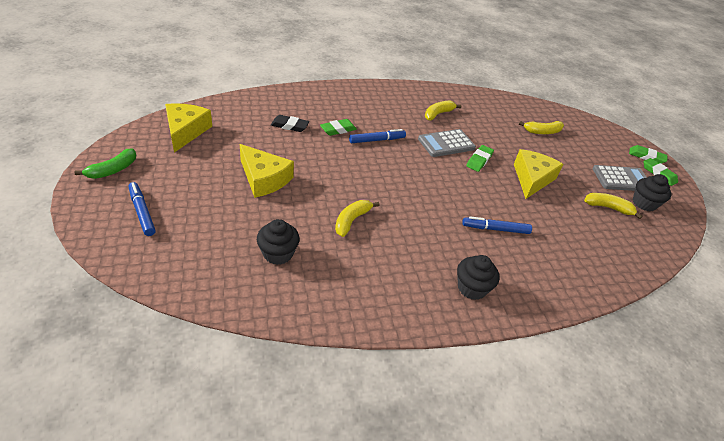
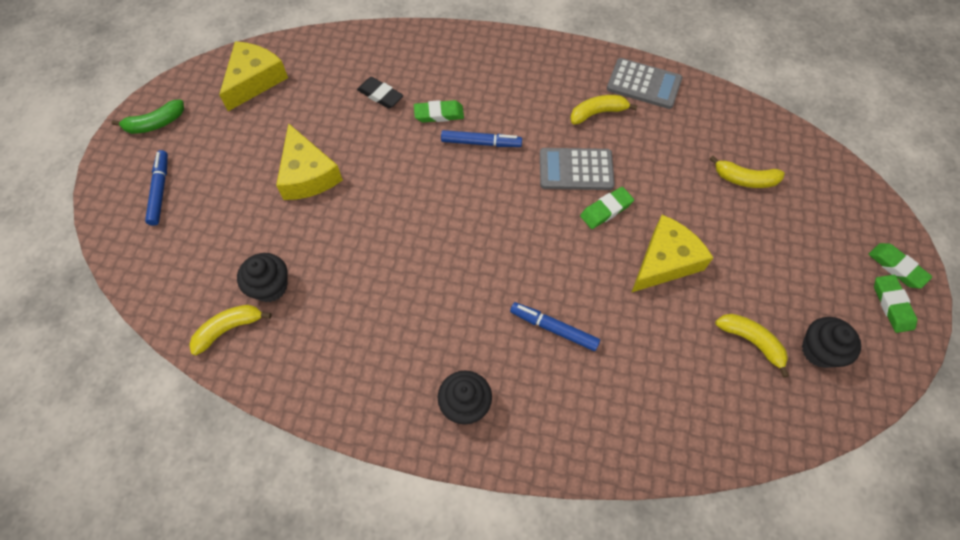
camera: 30 degrees right, 20 degrees up
yellow banana [335,200,379,237] -> yellow banana moved to [189,305,272,355]
grey calculator [593,165,647,191] -> grey calculator moved to [607,58,682,109]

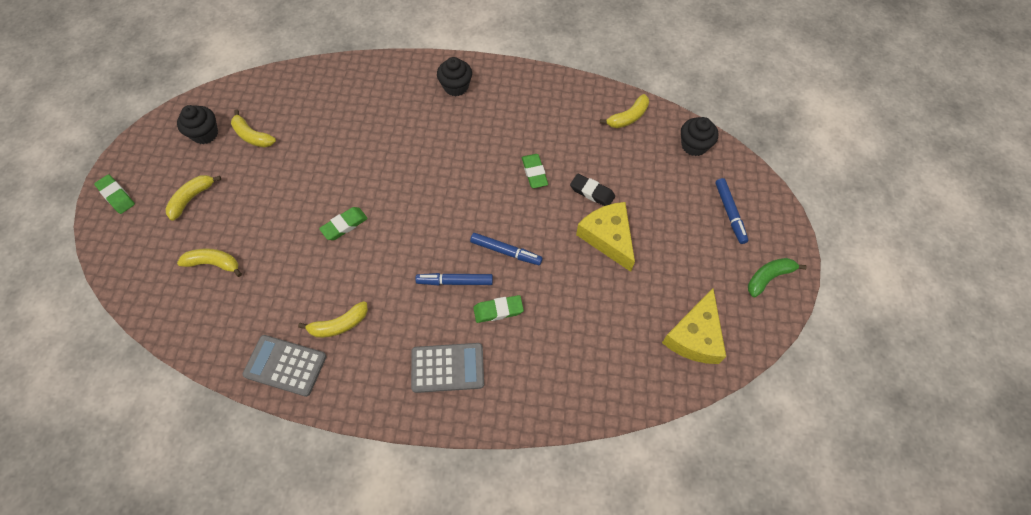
camera: 175 degrees right, 0 degrees up
black cupcake [237,253,288,302] -> black cupcake moved to [681,117,718,156]
black eraser [357,77,403,109] -> black eraser moved to [570,174,615,206]
blue marker [510,302,600,351] -> blue marker moved to [470,233,543,265]
grey calculator [540,148,615,190] -> grey calculator moved to [411,343,484,393]
yellow cheese [631,215,714,293] -> none
green eraser [874,275,917,333] -> green eraser moved to [522,154,548,188]
none -> yellow banana [165,175,221,221]

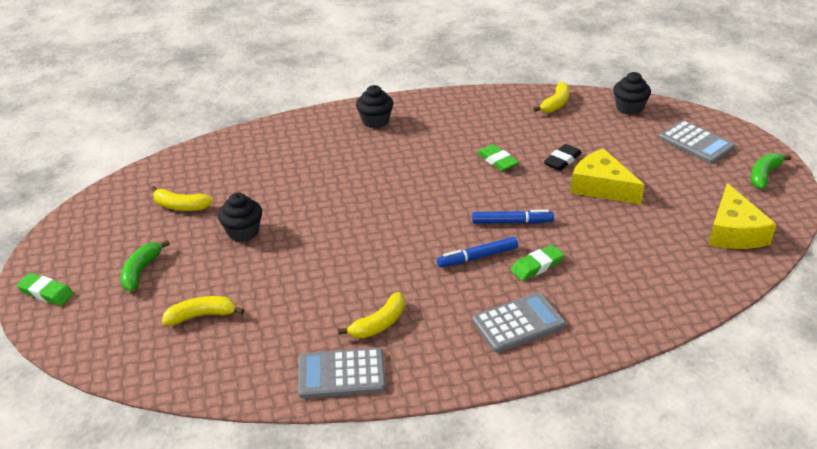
camera: 20 degrees left, 25 degrees down
yellow banana [165,175,221,221] -> green banana [120,240,170,291]
black cupcake [177,105,218,144] -> black cupcake moved to [218,193,262,242]
green eraser [319,207,368,240] -> none
black eraser [570,174,615,206] -> black eraser turned 60 degrees counterclockwise [544,144,582,171]
blue marker [715,178,748,244] -> grey calculator [659,120,735,164]

